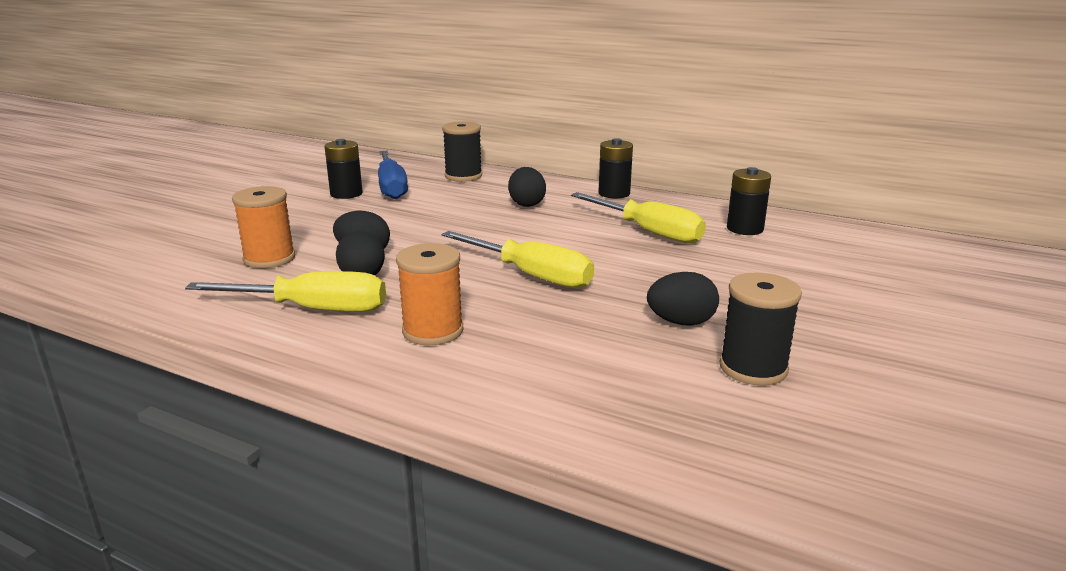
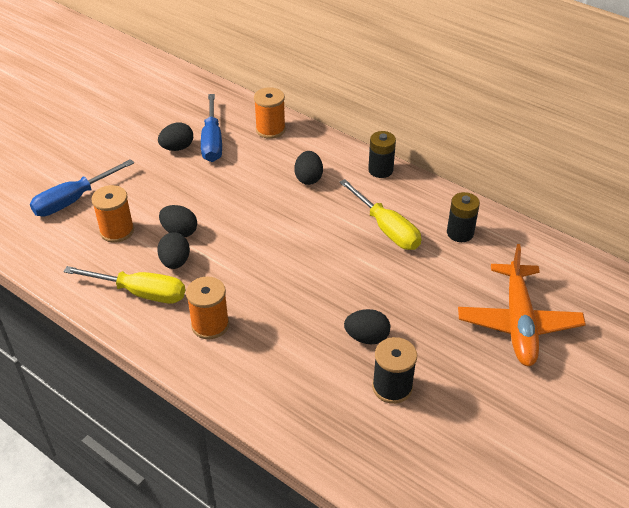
camera: 10 degrees right, 20 degrees up
black battery [324,139,363,199] -> black egg [158,122,193,151]
black spool [442,121,482,182] -> orange spool [254,87,286,139]
yellow screwdriver [442,231,594,288] -> none
none -> blue screwdriver [30,159,134,217]
none -> orange plane [458,244,586,366]

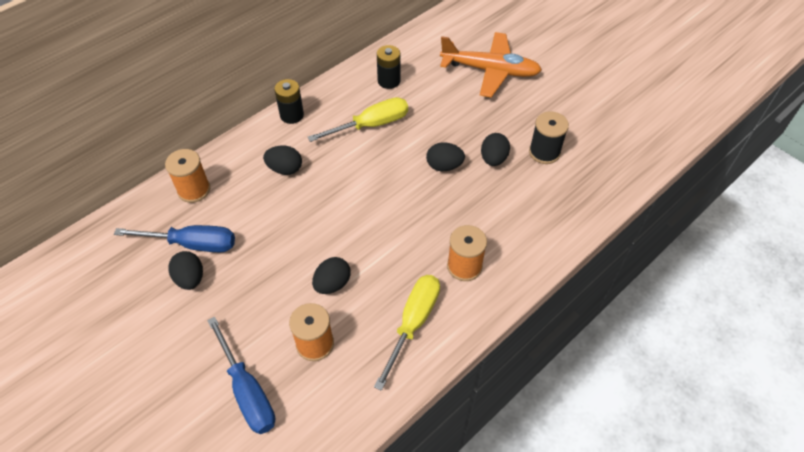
camera: 80 degrees left, 10 degrees up
black egg [157,232,190,269] -> black egg moved to [426,142,465,171]

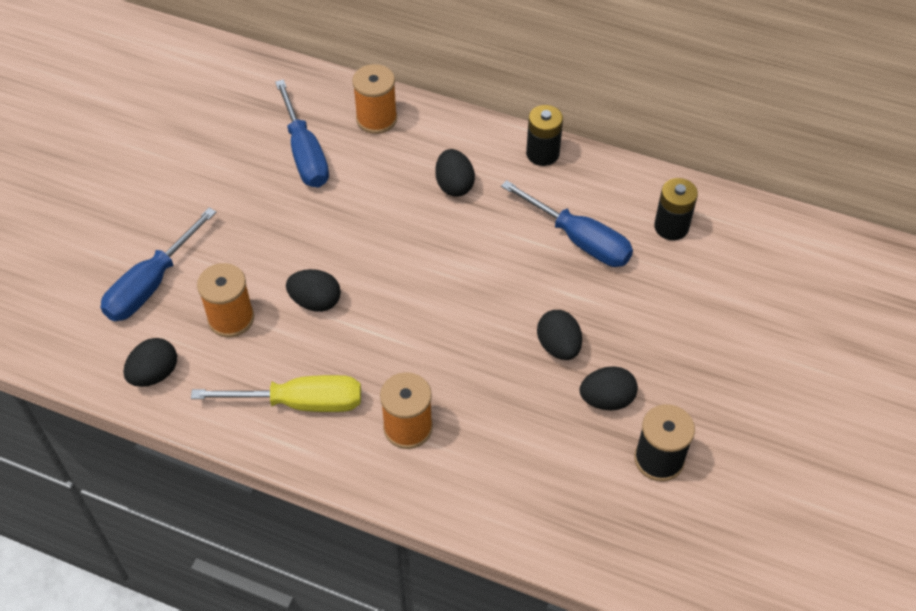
camera: 65 degrees right, 0 degrees up
black egg [168,251,203,290] -> black egg moved to [123,338,177,387]
yellow screwdriver [308,97,408,142] -> blue screwdriver [501,180,633,267]
orange plane [440,32,542,98] -> none

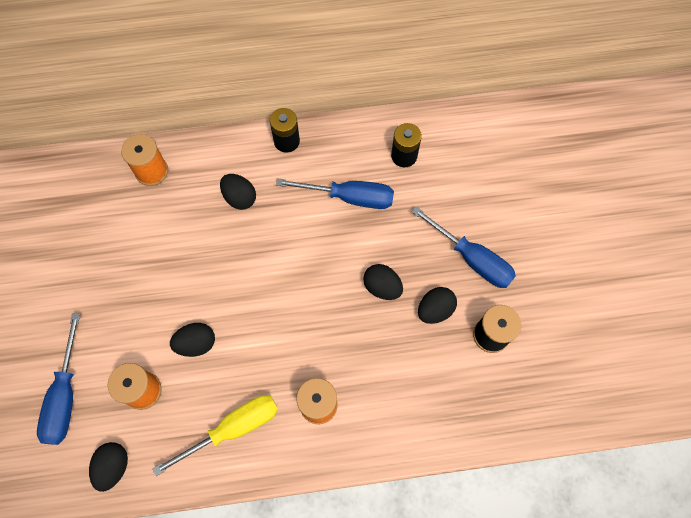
camera: 30 degrees left, 15 degrees up
blue screwdriver [275,79,329,187] -> blue screwdriver moved to [411,206,516,288]

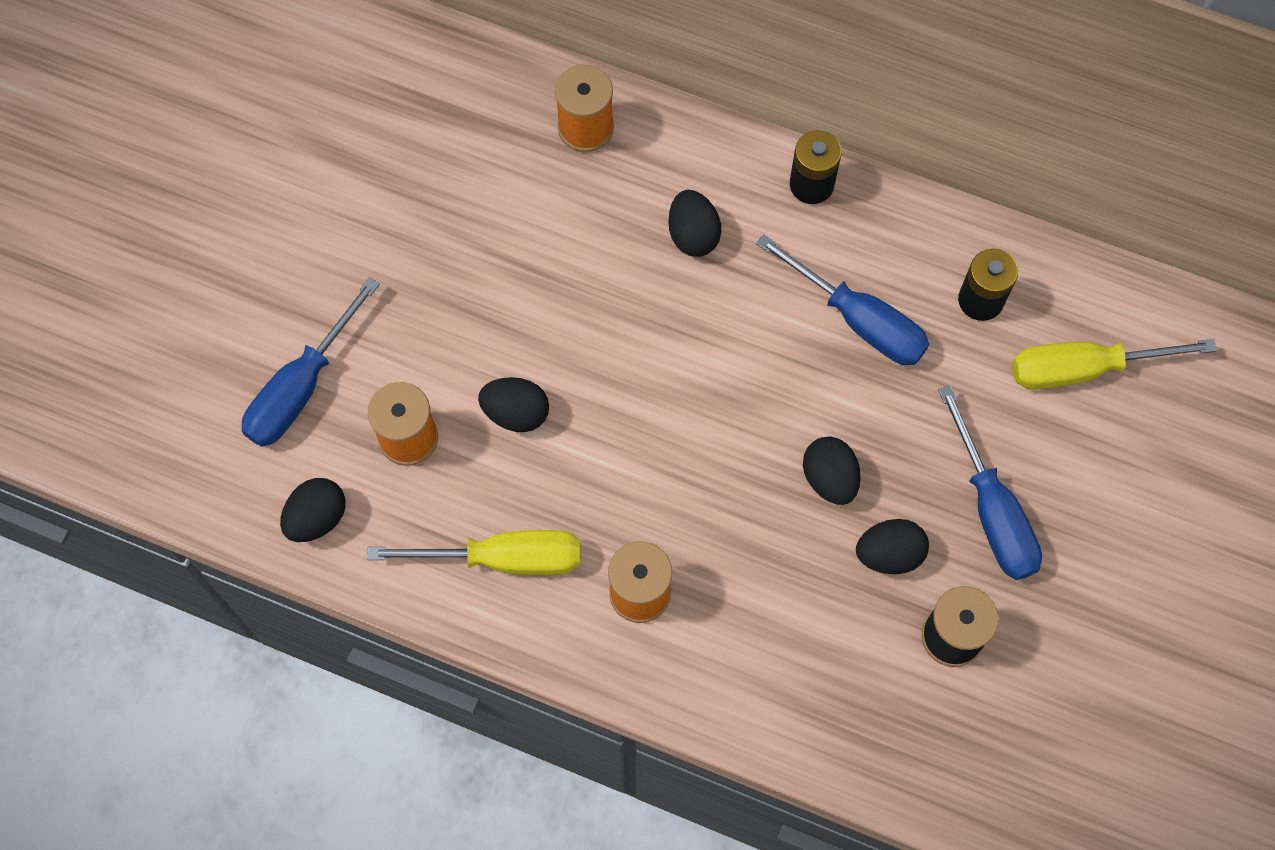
camera: 30 degrees right, 0 degrees up
none -> yellow screwdriver [1012,339,1217,389]

